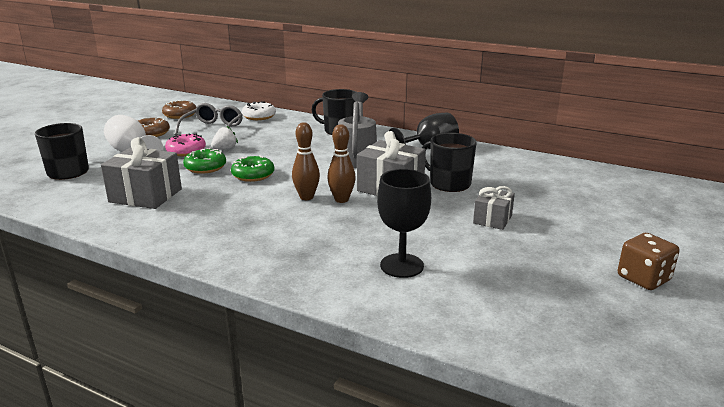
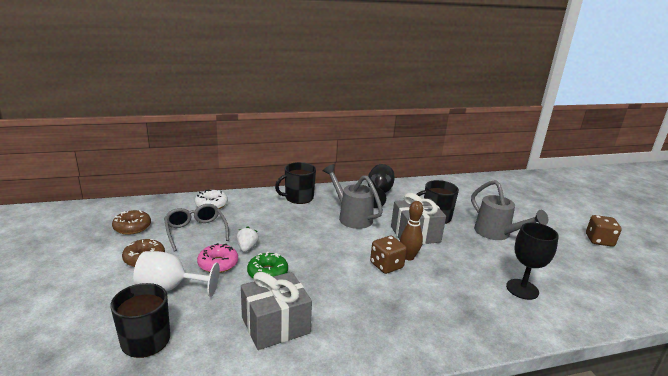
camera: 45 degrees left, 0 degrees up
green donut [231,155,274,182] -> none
brown bowling pin [292,122,320,200] -> brown dice [370,236,407,274]
grey gift [473,186,515,230] -> grey watering can [471,180,548,240]

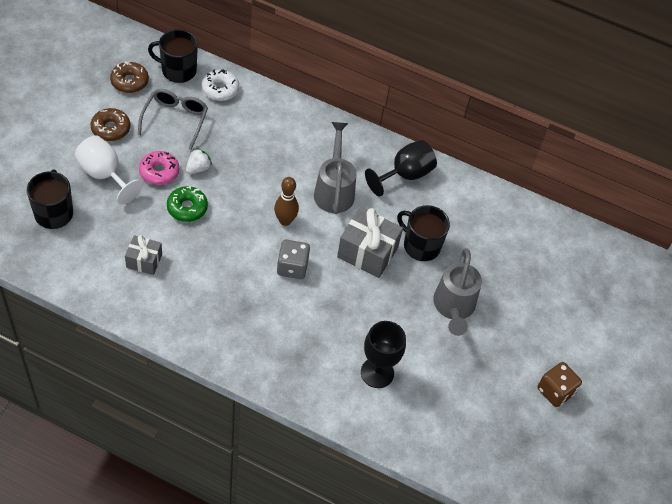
camera: 35 degrees right, 30 degrees up
grey gift [241,272,312,350] -> grey gift [125,235,162,275], size x0.59
black mug [275,162,316,204] -> black mug moved to [148,29,198,83]
brown dice [370,236,407,274] -> grey dice [277,239,310,279]
brown bowling pin [400,201,423,260] -> brown bowling pin moved to [274,177,299,226]

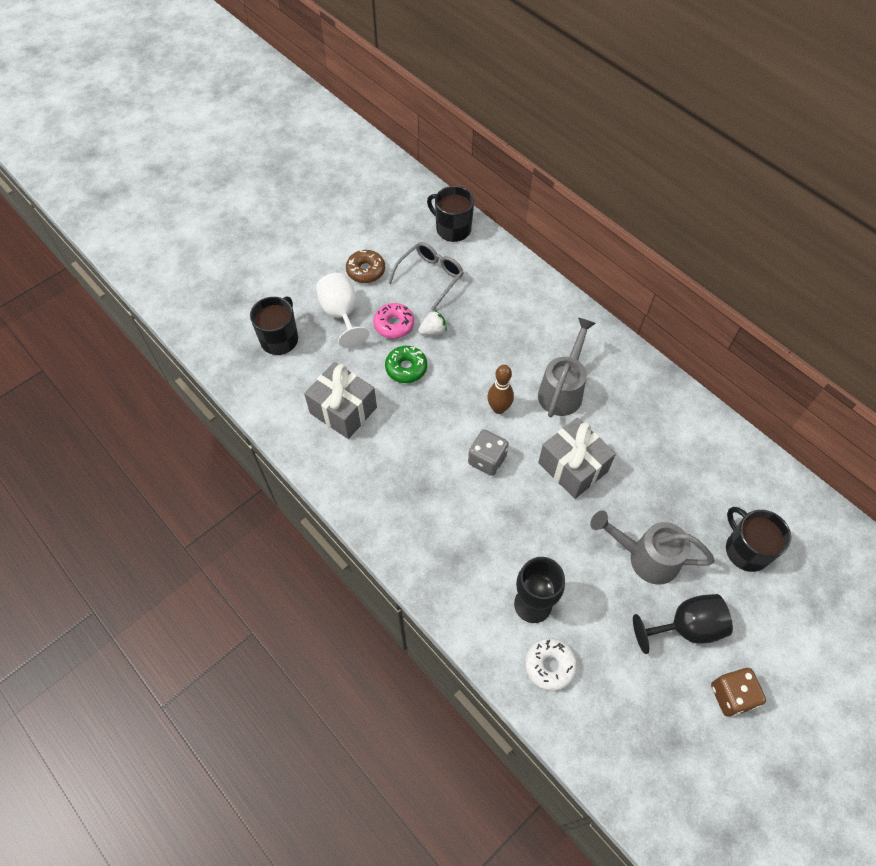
camera: 30 degrees right, 5 degrees up
brown donut [110,62,149,93] -> none
grey gift [125,235,162,275] -> grey gift [304,362,377,439], size x1.70
white donut [201,69,239,101] -> white donut moved to [525,638,577,691]
black goblet [365,140,437,197] -> black goblet moved to [633,594,733,654]
black mug [397,205,450,261] -> black mug moved to [726,507,791,572]
grey watering can [433,248,482,336] -> grey watering can turned 75 degrees clockwise [590,511,715,585]

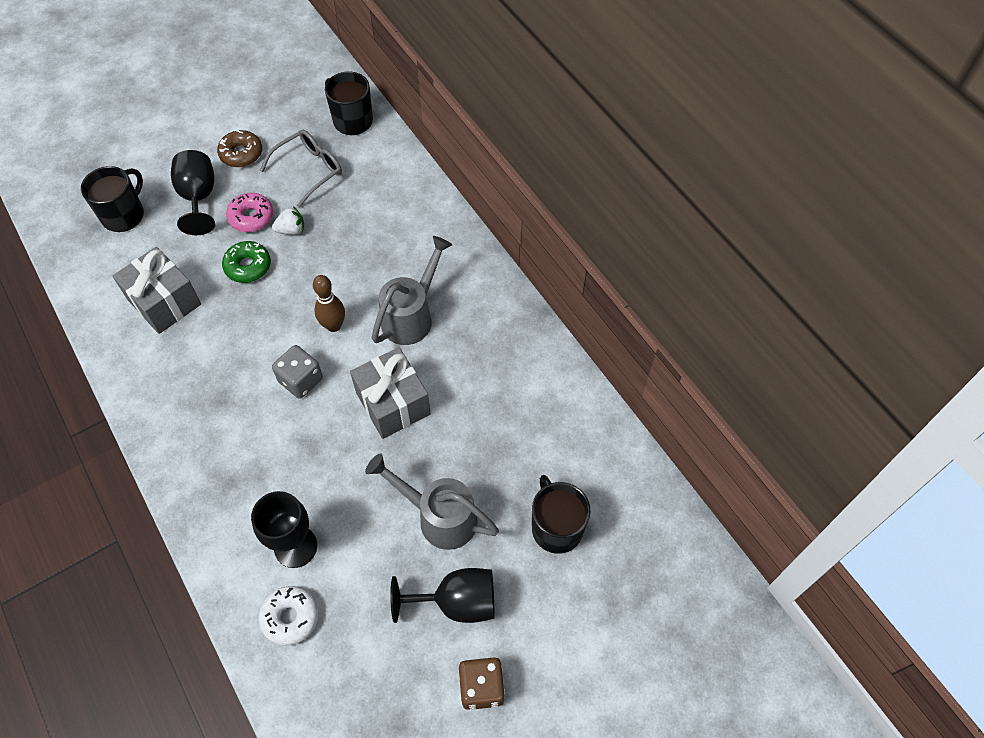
camera: 10 degrees right, 0 degrees up
white goblet [316,273,369,348] -> black goblet [171,150,215,235]

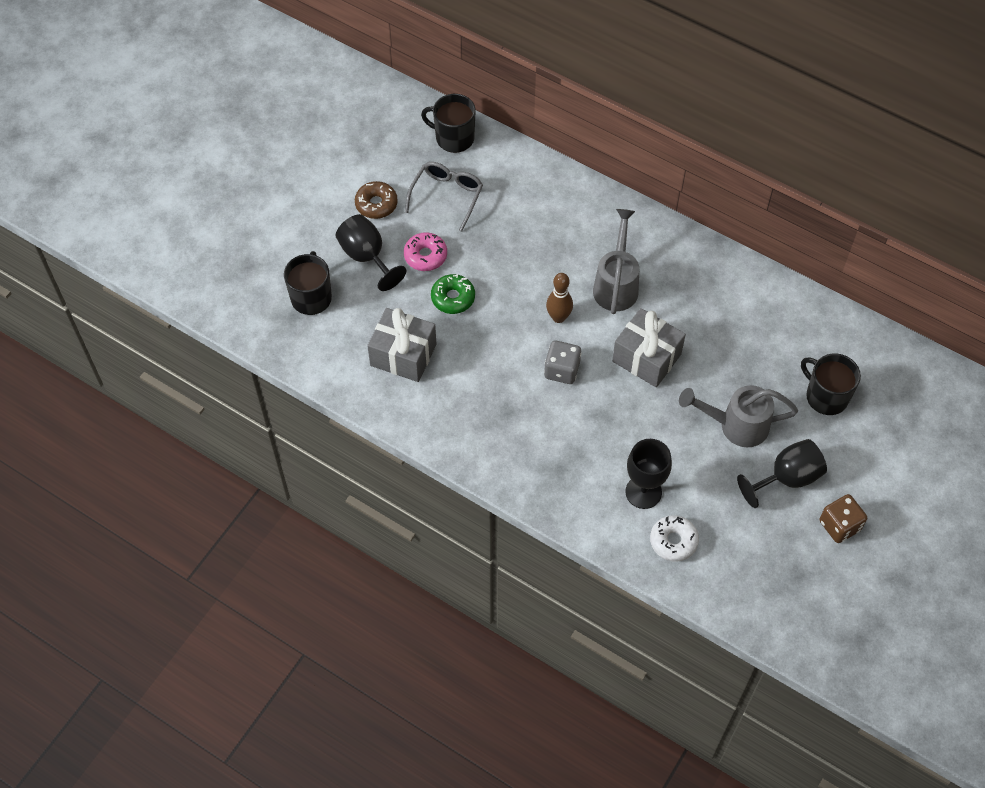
camera: 25 degrees left, 0 degrees up
white strawberry [272,206,304,235] -> none

